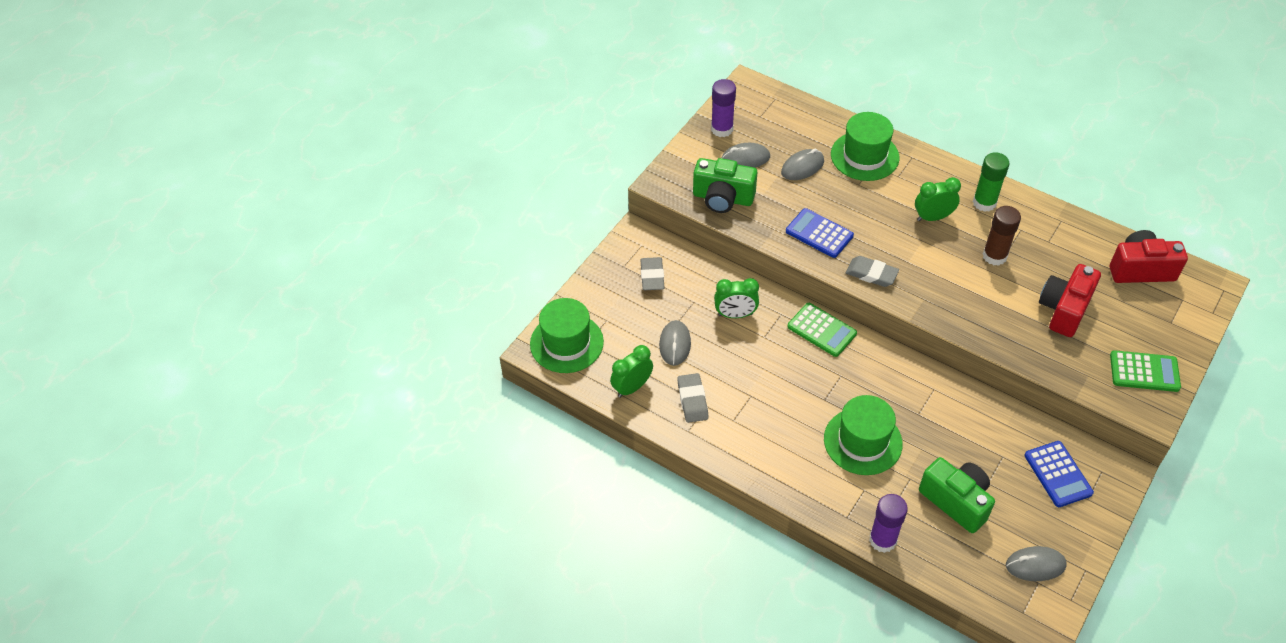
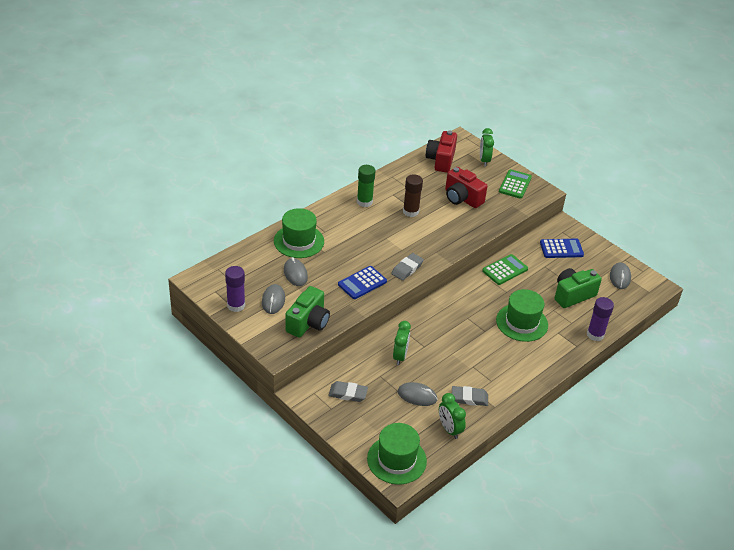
camera: 80 degrees left, 10 degrees down
green calculator [787,303,857,357] -> green calculator moved to [482,254,528,285]
green clock [915,177,961,221] -> green clock moved to [480,128,494,166]

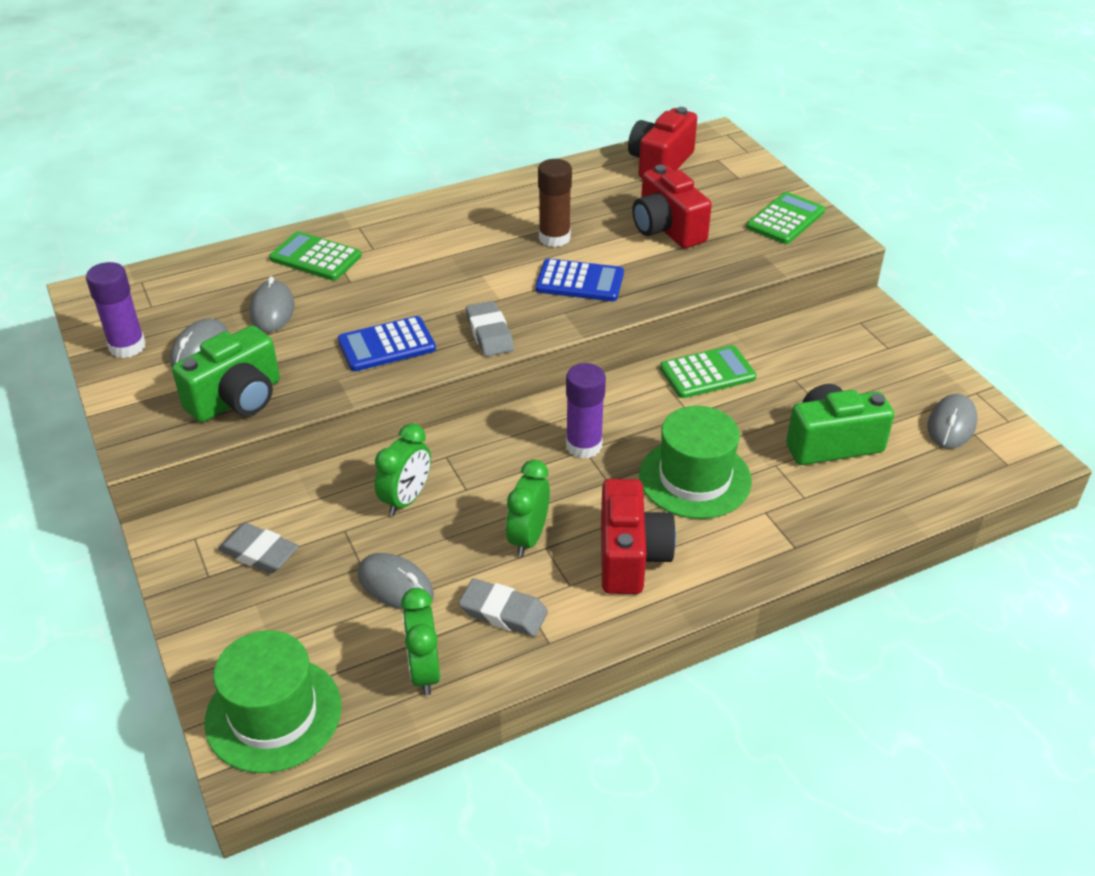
camera: 20 degrees right, 0 degrees up
green hat [274,208,324,258] -> green calculator [269,231,362,281]
green glue stick [357,165,375,207] -> none
grey eraser [391,253,424,281] -> grey eraser turned 75 degrees counterclockwise [466,301,514,356]
green clock [480,128,494,166] -> green clock moved to [506,459,550,557]
blue calculator [540,239,584,258] -> blue calculator moved to [535,258,624,301]
purple glue stick [587,297,614,341] -> purple glue stick moved to [566,363,606,458]
none -> red camera [601,479,676,594]

